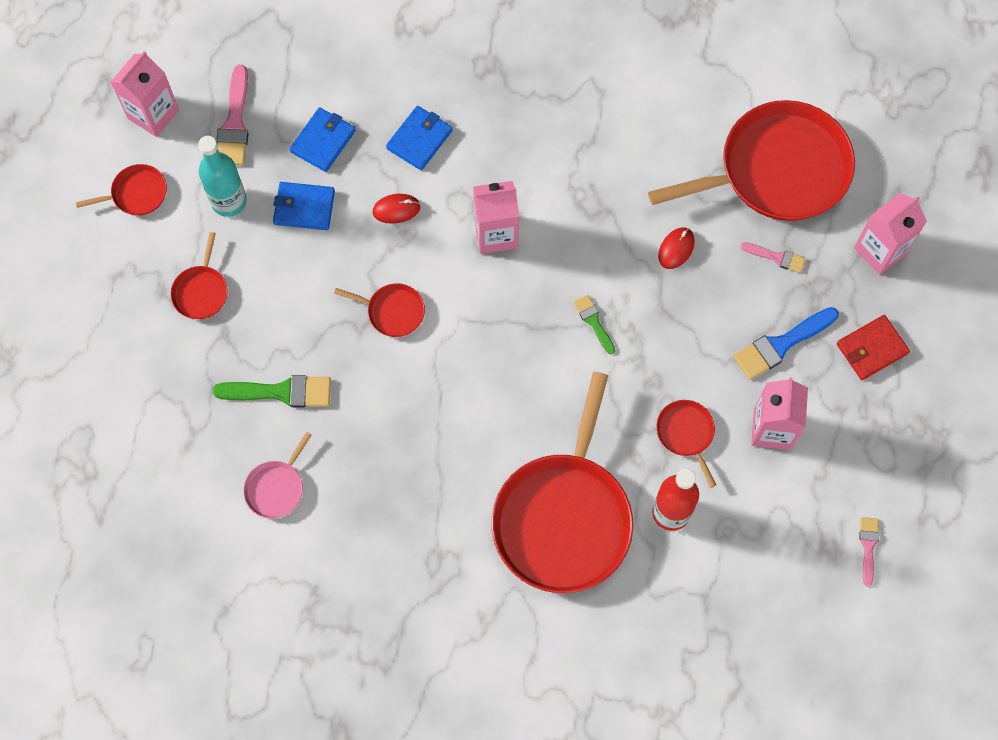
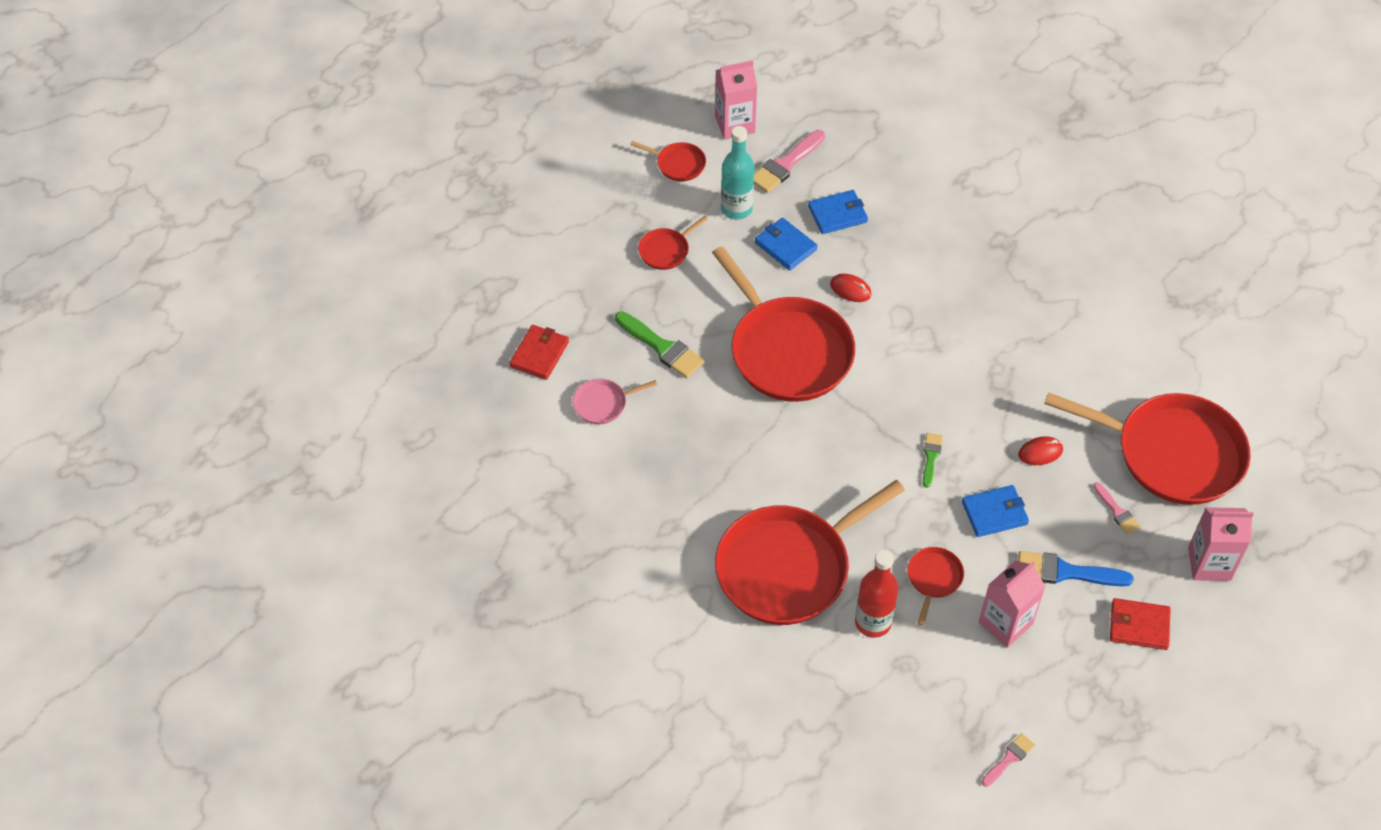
camera: 40 degrees right, 15 degrees down
red pan [334,283,425,337] -> red pan [712,246,855,402], size x2.35
blue wallet [386,106,453,170] -> blue wallet moved to [962,485,1029,537]
pink carton [473,181,519,254] -> none
none -> red wallet [509,325,569,380]

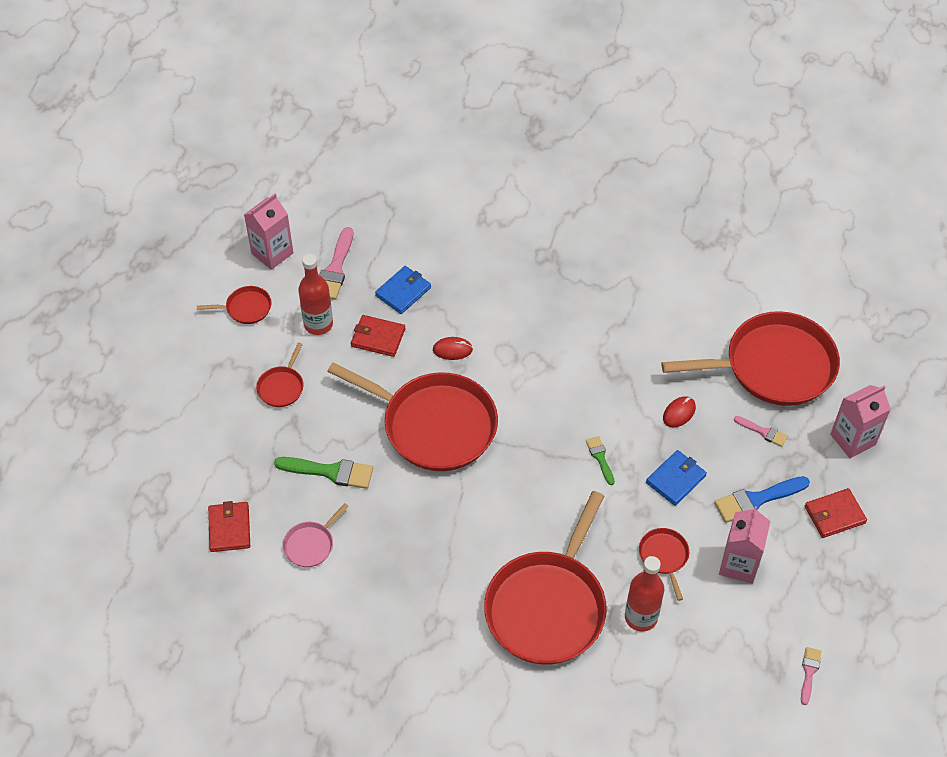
camera: 30 degrees left, 0 degrees up
turquoise bottle [721,126,754,219] -> red bottle [298,254,333,335]
blue wallet [755,218,818,270] -> red wallet [351,315,405,357]

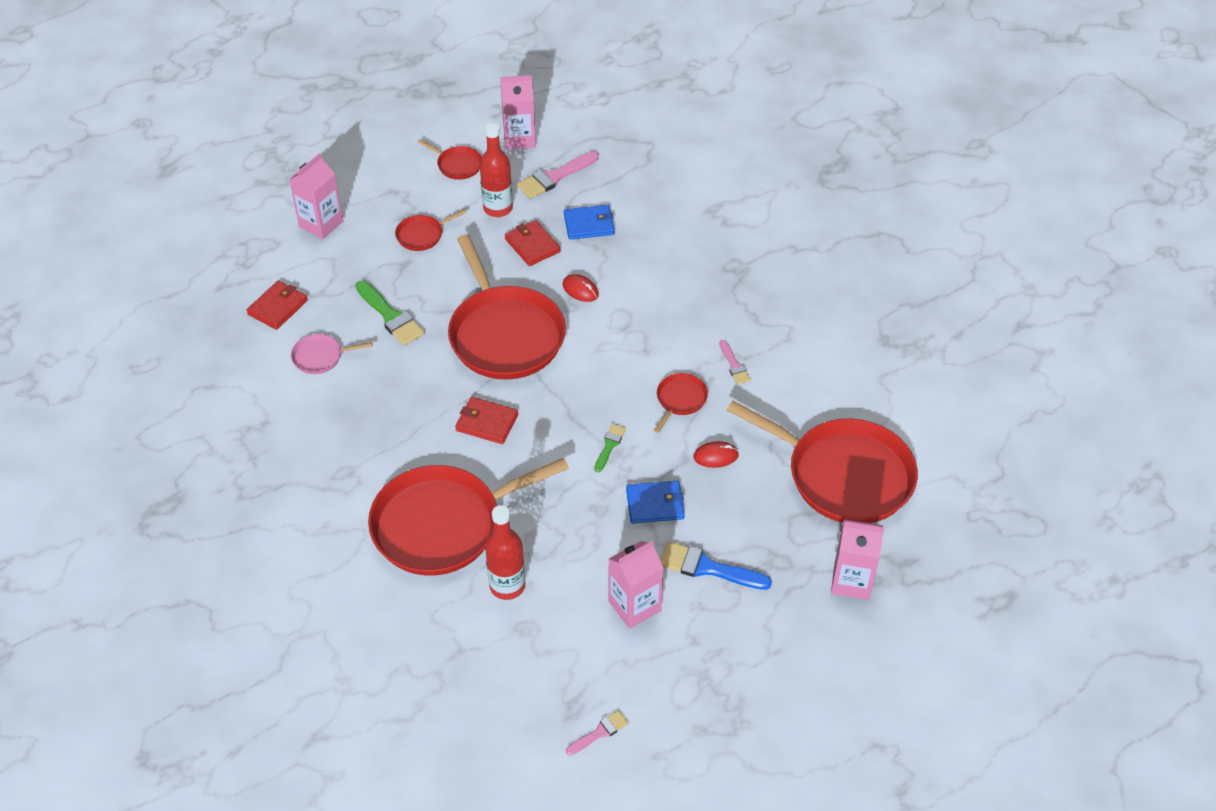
camera: 40 degrees right, 5 degrees down
red pan [639,528,689,601] -> red pan moved to [654,373,708,433]
pink brush [734,416,788,447] -> pink brush moved to [720,340,751,385]
red wallet [805,488,867,538] -> red wallet moved to [455,397,518,444]
none -> pink carton [289,153,343,239]

